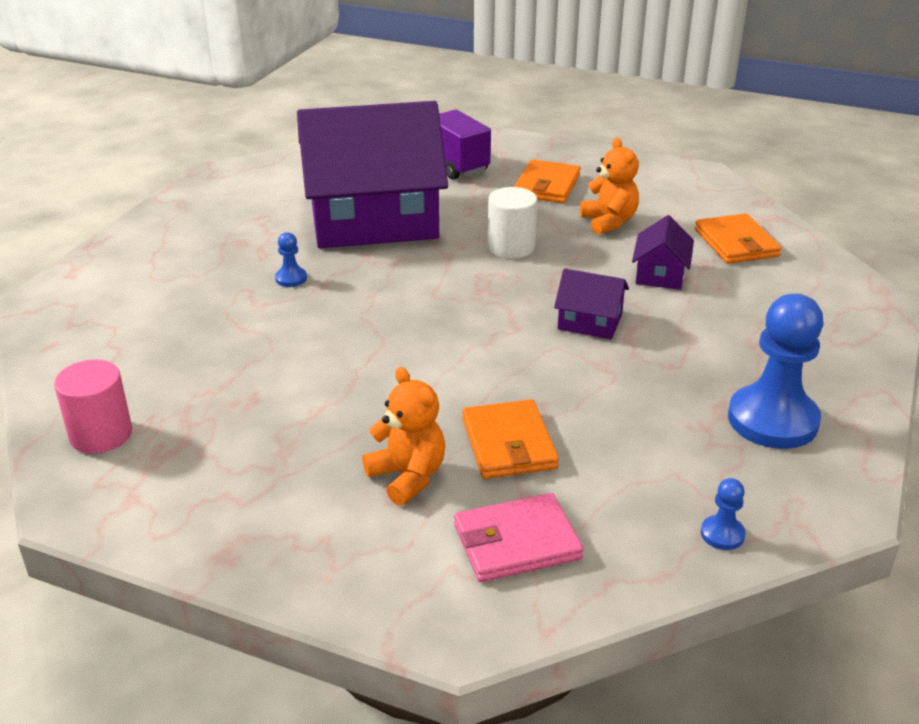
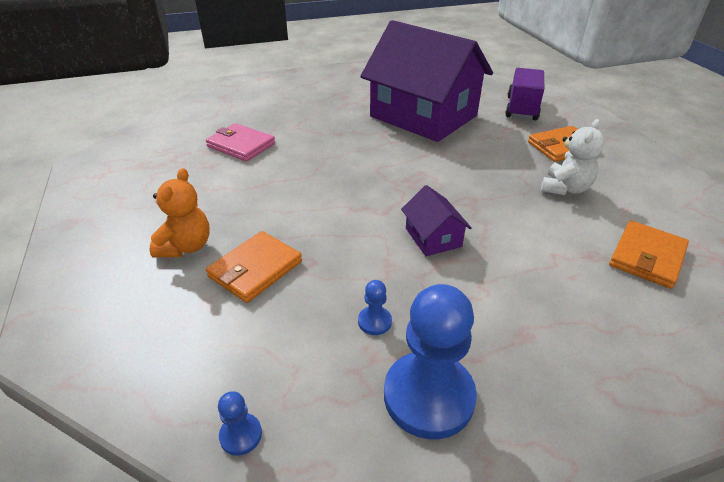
camera: 50 degrees right, 5 degrees up
pink cylinder [54,360,132,454] -> none
blue pawn [275,232,307,287] -> blue pawn moved to [358,280,392,335]
pink wallet [454,493,584,582] -> pink wallet moved to [206,123,275,162]
white cylinder [488,187,537,258] -> none
orange teddy bear [580,137,639,235] -> white teddy bear [541,119,605,195]
purple house [632,215,694,290] -> none

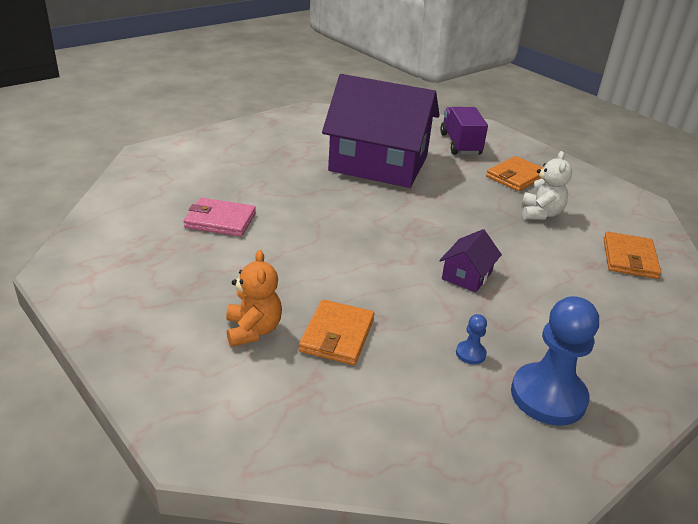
camera: 25 degrees left, 5 degrees down
blue pawn [218,391,262,456] -> none
purple house [401,185,472,256] -> purple house turned 75 degrees clockwise [439,229,502,293]

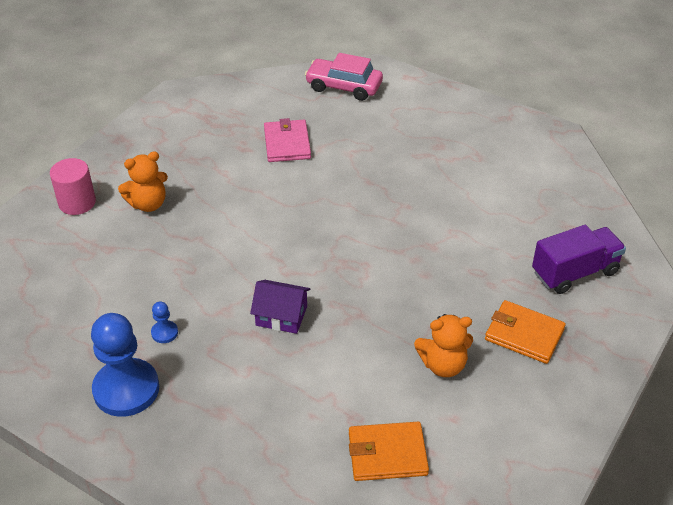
camera: 75 degrees right, 10 degrees up
orange wallet [299,299,375,365] -> none
purple house [322,74,440,188] -> none
white teddy bear [522,151,572,220] -> orange teddy bear [414,314,473,377]
none -> pink cylinder [50,158,96,215]
none -> pink car [305,53,383,101]

